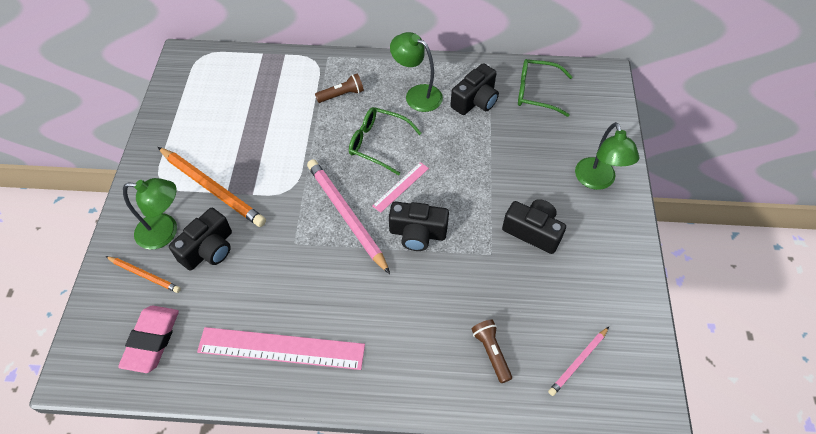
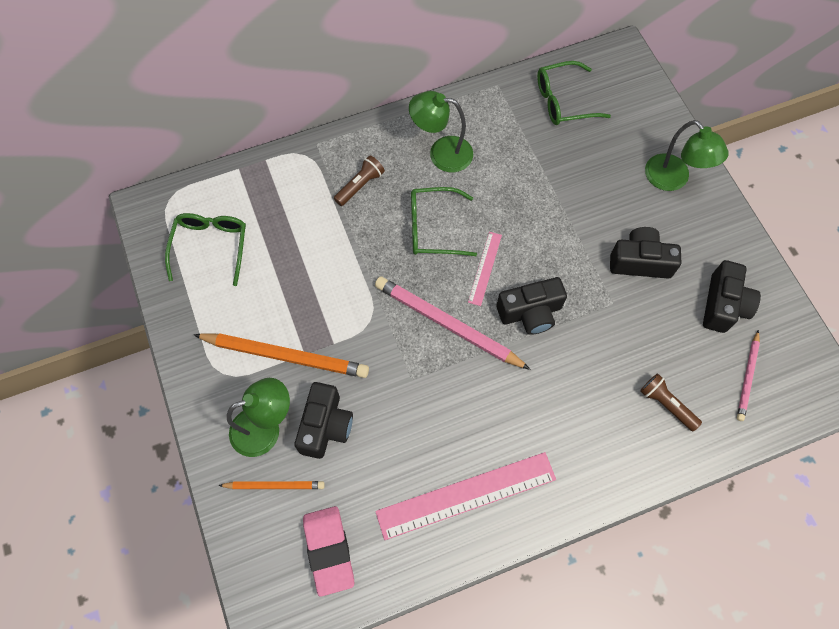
camera: 25 degrees left, 10 degrees up
black camera [450,63,499,115] -> black camera moved to [703,260,761,333]
none -> green glasses [165,213,246,286]

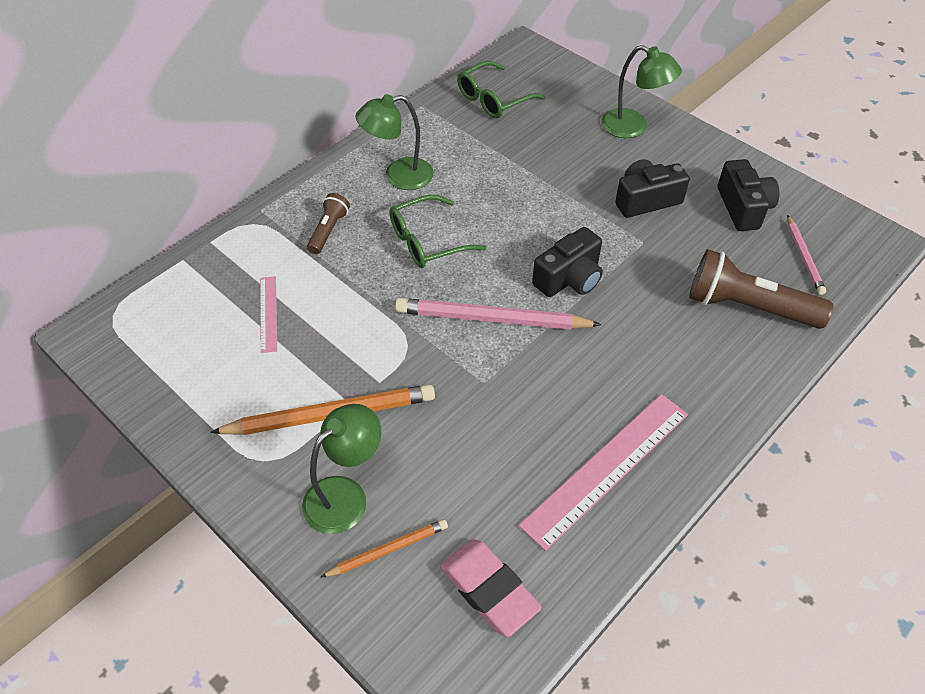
camera: 25 degrees left, 15 degrees down
green glasses [165,213,246,286] -> none
black camera [295,382,353,459] -> none
pink ruler [468,232,502,306] -> pink ruler moved to [260,276,277,353]
brown flashlight [640,373,702,431] -> brown flashlight [689,249,833,329], size x1.88

